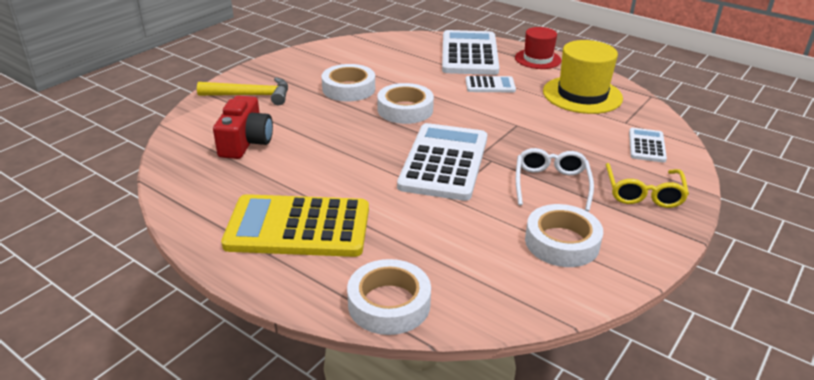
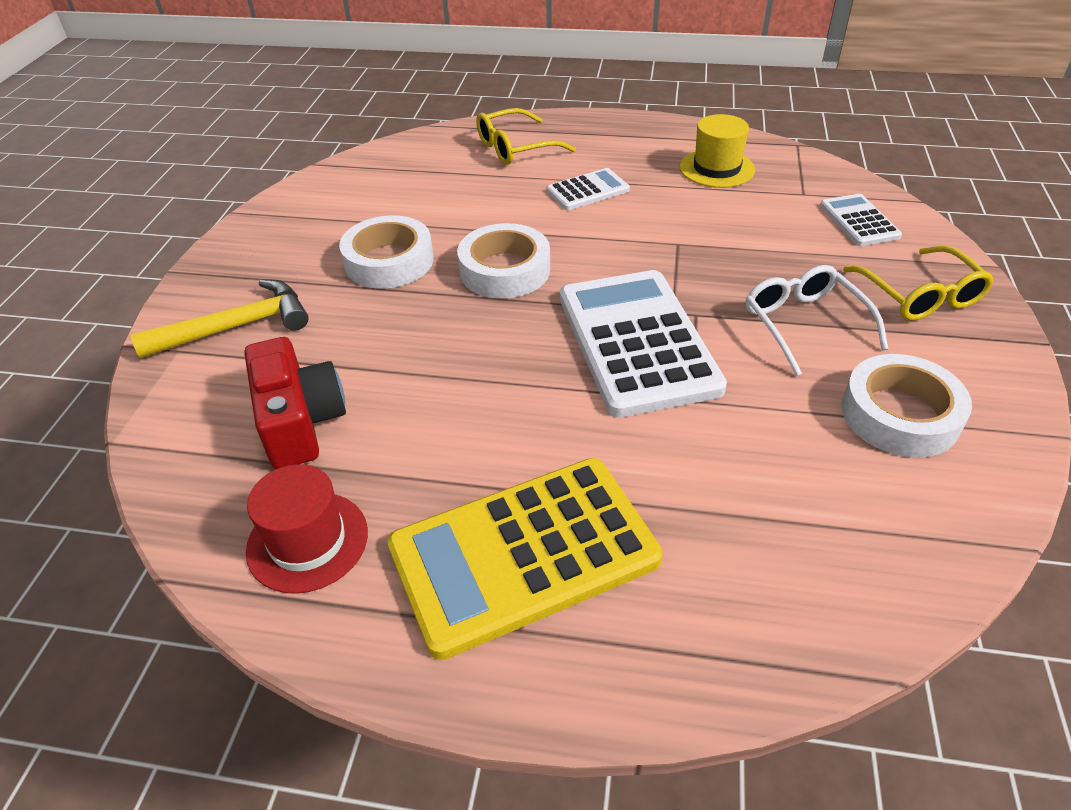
camera: 25 degrees left, 10 degrees up
white tape [347,259,431,335] -> none
white calculator [442,30,499,75] -> yellow glasses [476,108,576,165]
red hat [515,27,561,69] -> red hat moved to [246,464,368,594]
yellow hat [543,40,623,114] -> yellow hat [680,114,755,188], size x0.65

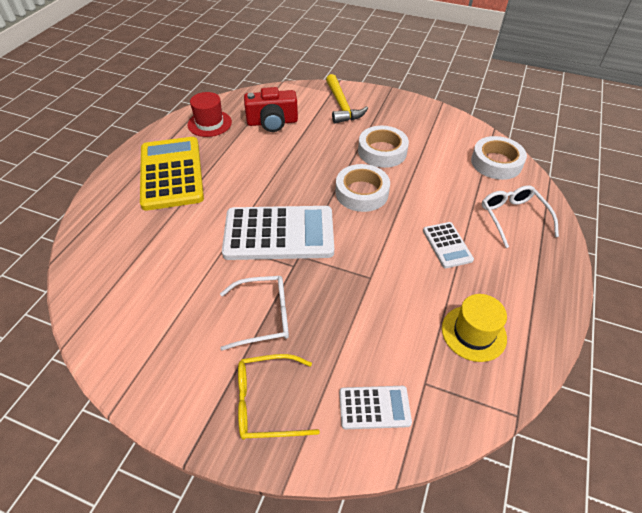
camera: 100 degrees right, 5 degrees up
yellow glasses [476,108,576,165] -> white glasses [482,185,559,248]
white tape [842,354,972,458] -> white tape moved to [471,136,527,180]

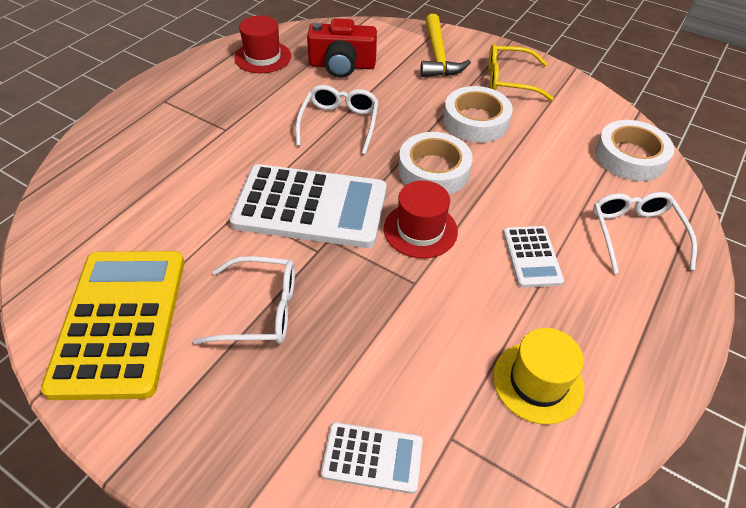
camera: 10 degrees right, 0 degrees up
yellow calculator [140,137,204,211] -> yellow calculator moved to [41,251,185,400]
yellow glasses [238,354,320,440] -> yellow glasses moved to [488,44,554,101]
none -> white glasses [296,85,379,155]
none -> red hat [384,180,458,259]

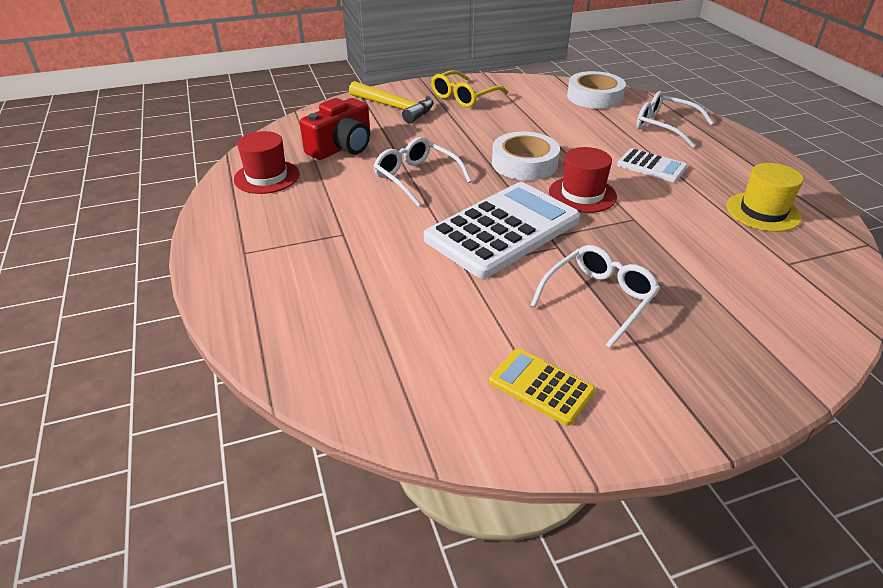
camera: 50 degrees left, 10 degrees down
yellow calculator [41,251,185,400] -> yellow calculator [489,349,595,426], size x0.49
white calculator [321,422,423,494] -> none
white tape [443,86,513,143] -> none

